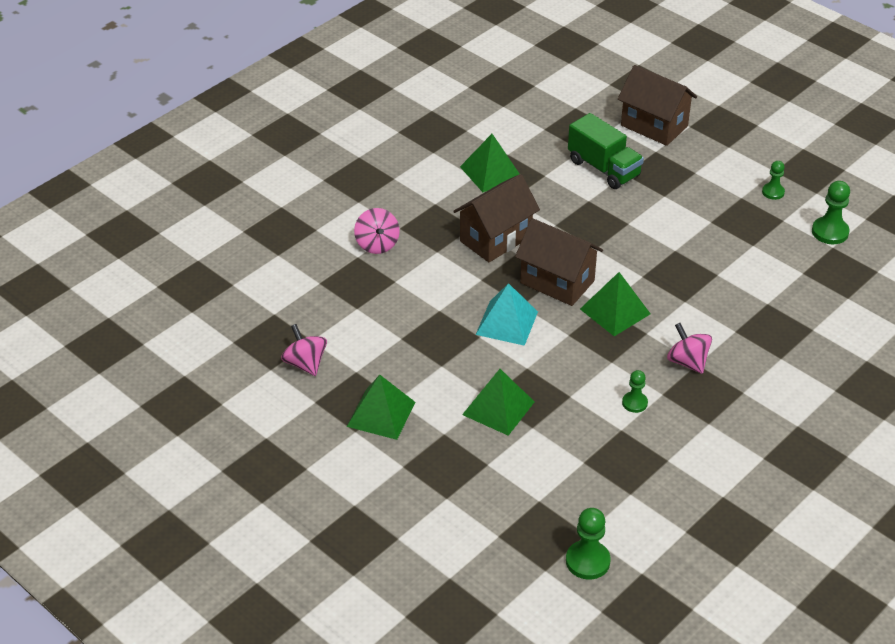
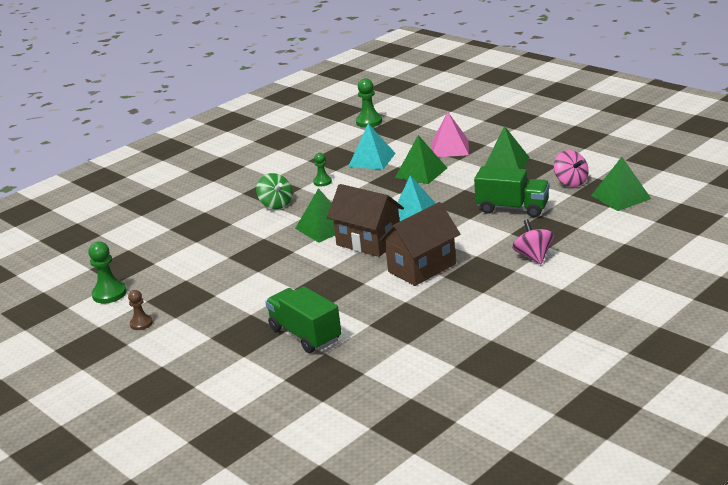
camera: 175 degrees left, 15 degrees down
green pyramid [460,134,519,192] -> green pyramid moved to [591,157,651,211]
brown house [618,65,697,146] -> none
pink spinning top [667,323,712,374] -> green spinning top [256,173,293,209]
green pawn [762,161,785,200] -> brown pawn [128,290,153,330]
none -> turquoise pyramid [348,123,396,170]
none -> pink pyramid [432,112,469,157]
none -> green truck [474,166,550,218]

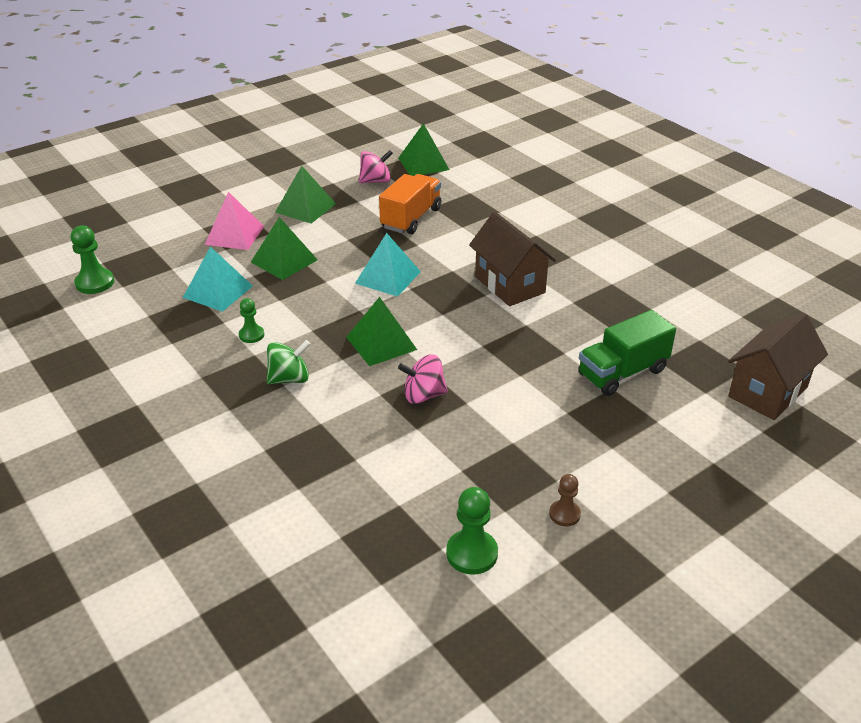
camera: 85 degrees left, 10 degrees up
brown house [327,184,404,257] -> brown house moved to [728,313,828,420]
green truck [474,166,550,218] -> orange truck [379,174,442,234]
pink spinning top [512,219,554,264] -> pink spinning top moved to [398,354,448,404]

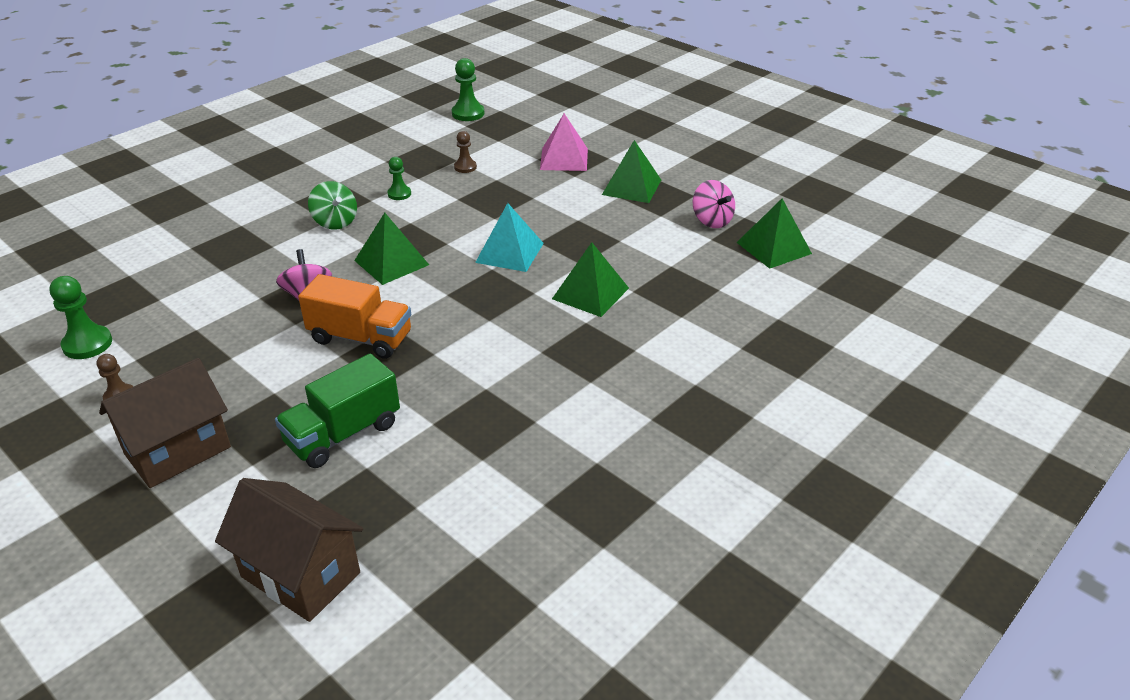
camera: 80 degrees right, 0 degrees up
turquoise pyramid [183,247,253,312] -> brown pawn [454,131,477,173]
green pyramid [251,217,318,280] -> green pyramid moved to [552,242,629,317]
orange truck [379,174,442,234] -> orange truck moved to [298,274,411,359]
brown house [469,212,556,306] -> brown house moved to [99,358,231,488]
green truck [578,310,676,396] -> green truck turned 90 degrees counterclockwise [275,354,400,468]

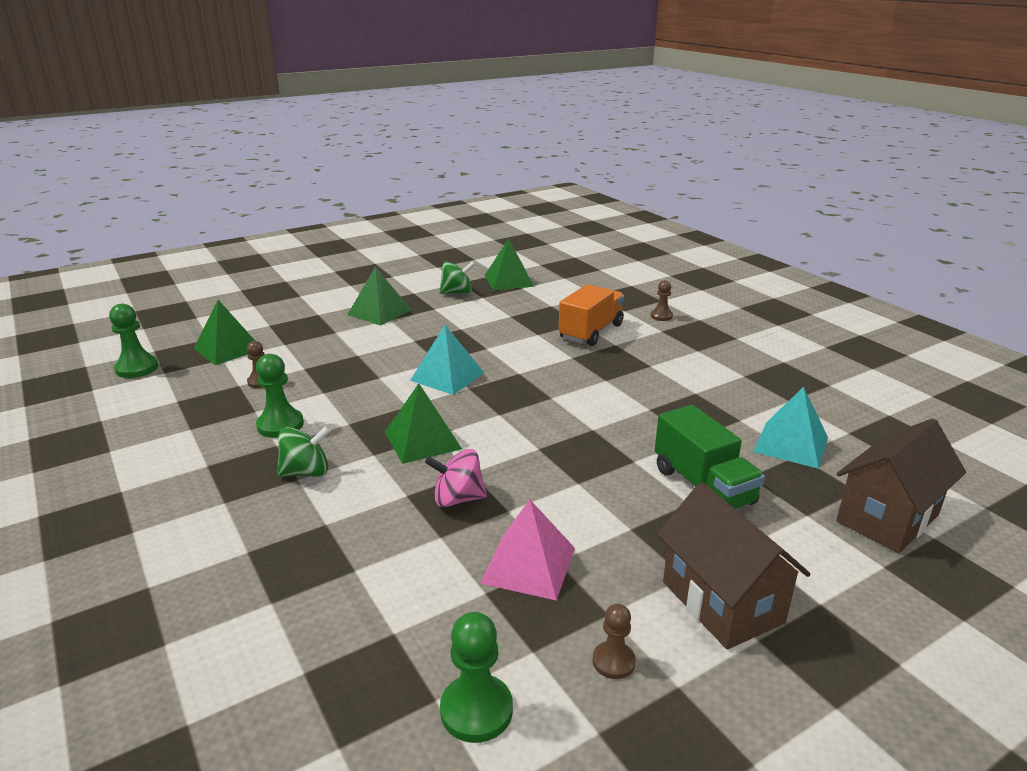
camera: 75 degrees left, 10 degrees down
orange truck [298,274,411,359] -> orange truck moved to [559,284,624,346]
green pawn [387,157,411,200] -> green pawn [256,354,304,438], size x1.59
pink pyramid [540,113,588,171] -> pink pyramid moved to [480,500,575,601]
green pyramid [552,242,629,317] -> green pyramid moved to [193,300,255,365]
pink spinning top [693,180,735,228] -> green spinning top [439,261,475,294]
none -> brown pawn [651,280,673,321]
none -> turquoise pyramid [753,387,828,469]

